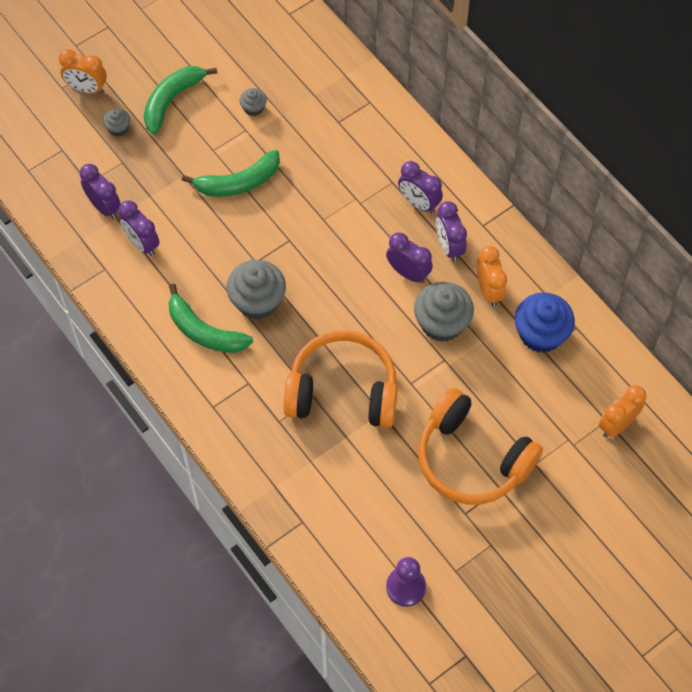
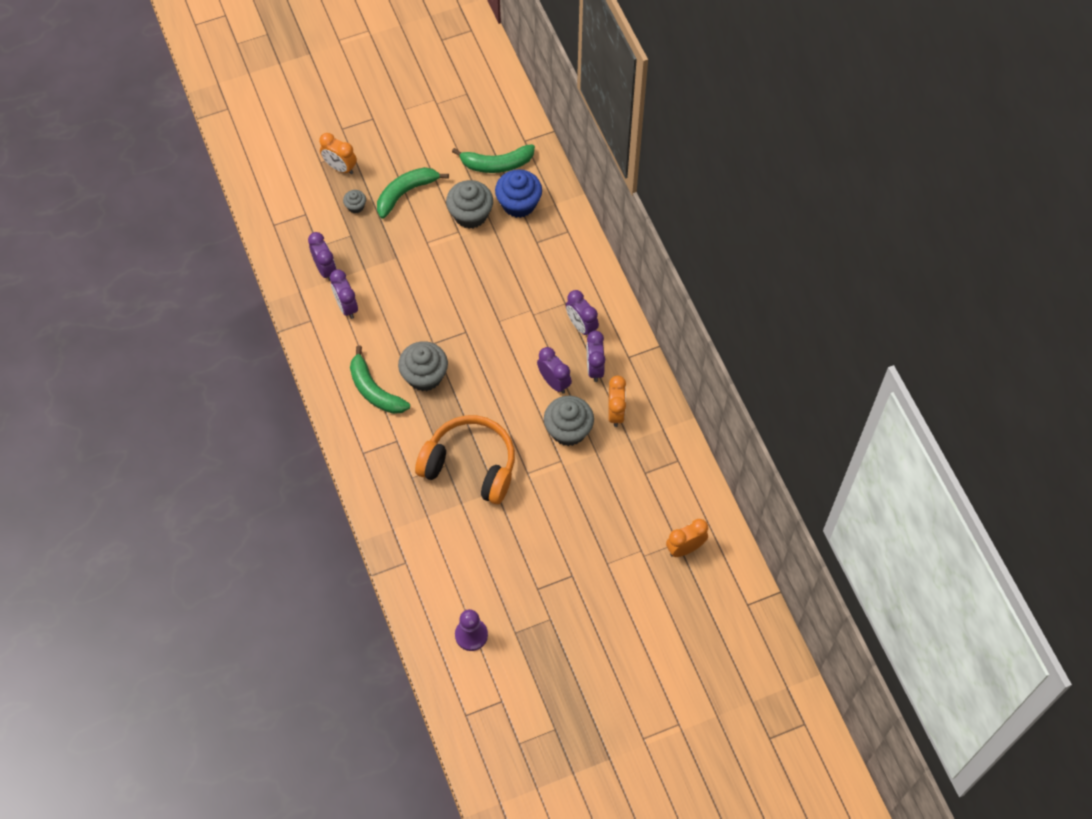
camera: 15 degrees right, 0 degrees up
green banana [182,150,280,197] -> green banana moved to [452,144,535,173]
grey cupcake [239,88,267,116] -> grey cupcake [446,180,493,229], size x2.03
orange headphones [418,388,543,505] -> none
blue cupcake [515,292,575,353] -> blue cupcake moved to [495,169,542,218]

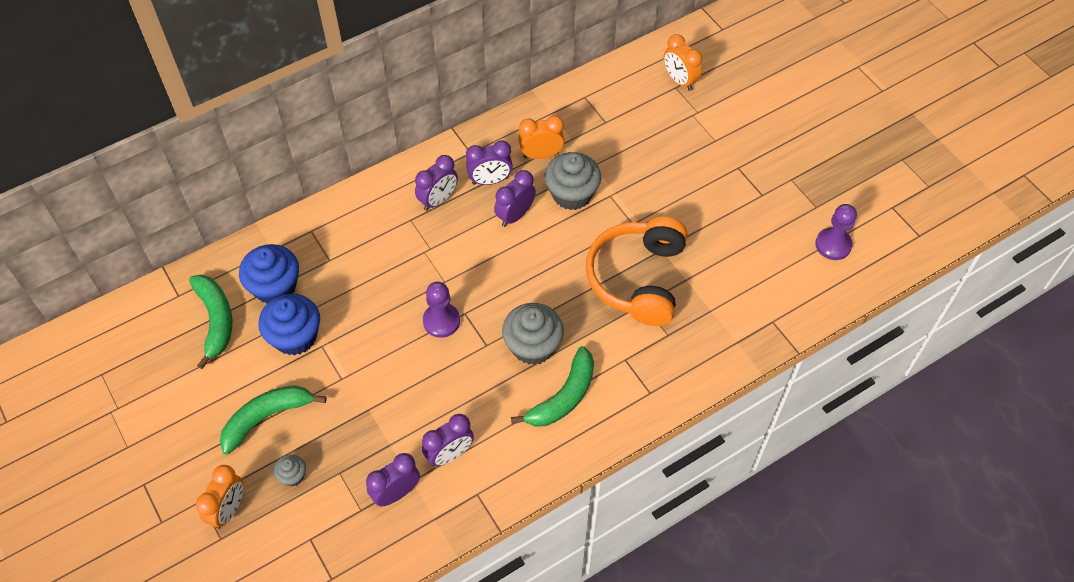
camera: 100 degrees left, 5 degrees down
green banana [377,167,449,219] -> green banana turned 105 degrees clockwise [220,385,327,455]
grey cupcake [446,180,493,229] -> blue cupcake [258,294,320,355]
none -> purple pawn [423,282,460,338]

